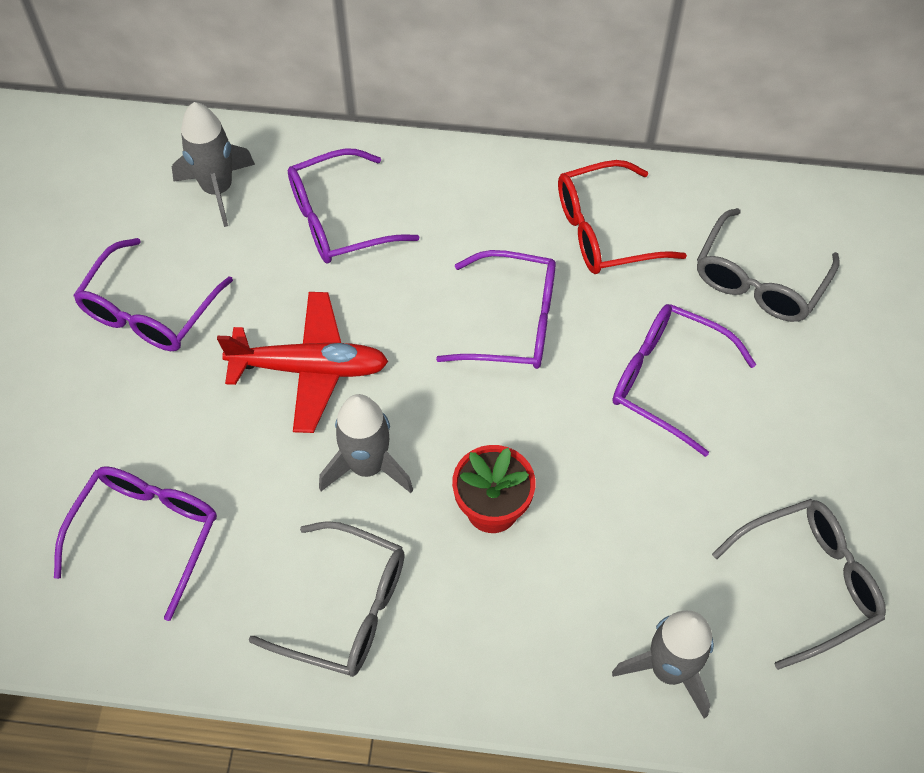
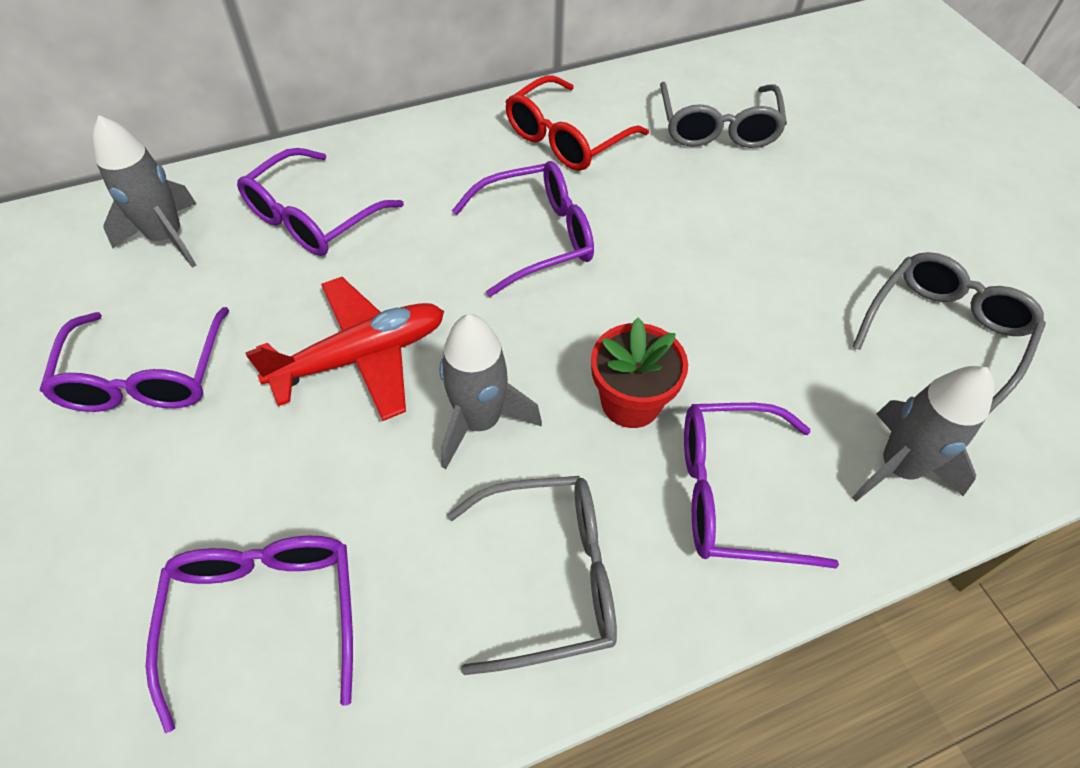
camera: 30 degrees left, 5 degrees down
purple glasses [612,304,756,457] -> purple glasses moved to [684,403,839,569]

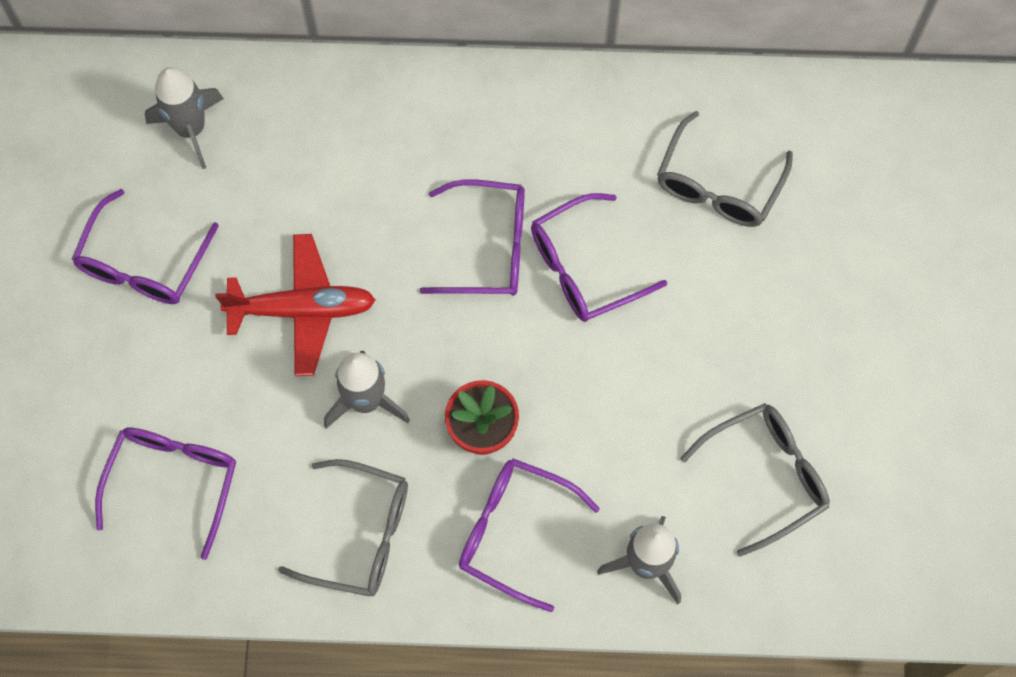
camera: 25 degrees right, 15 degrees up
purple glasses [237,148,404,256] -> purple glasses moved to [531,193,667,322]
red glasses [505,76,649,171] -> none

